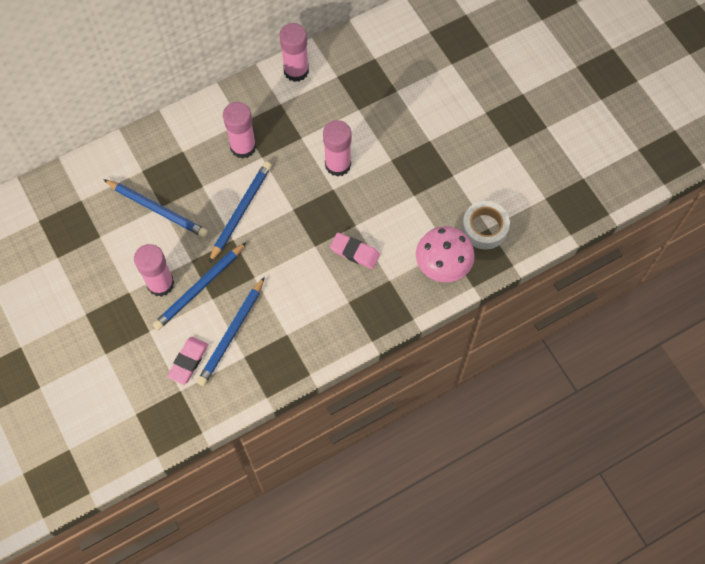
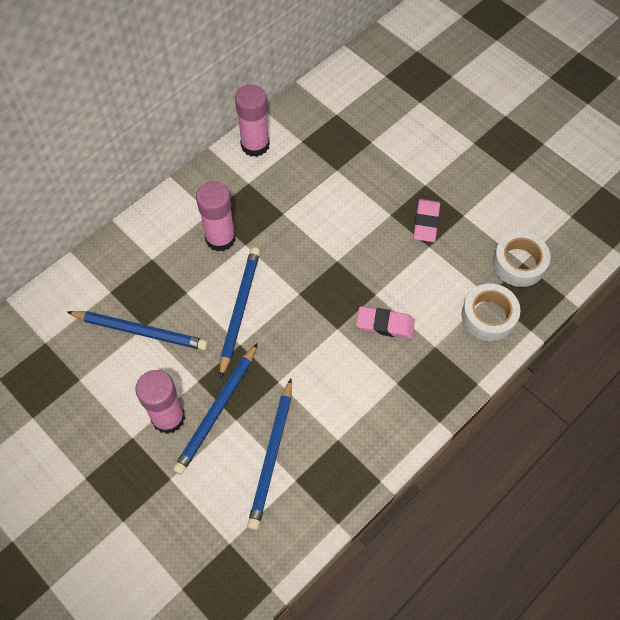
camera: 15 degrees left, 5 degrees down
pink eraser [167,337,208,385] -> pink eraser moved to [413,199,440,242]
pink glue stick [323,120,351,177] -> none
pink mushroom [416,226,474,282] -> white tape [462,283,521,341]

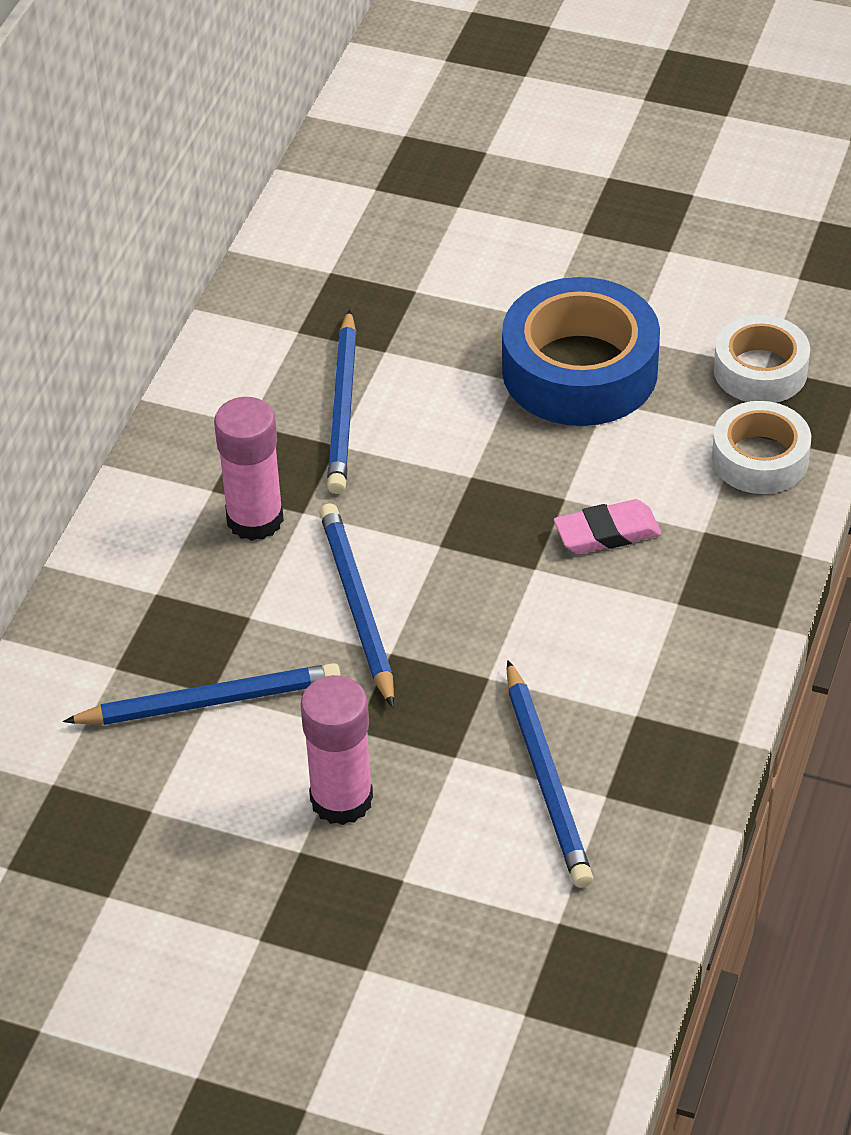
camera: 25 degrees left, 15 degrees down
blue pencil [173,343,258,475] -> blue pencil moved to [327,309,357,494]
pink glue stick [235,84,270,157] -> none
pink eraser [413,199,440,242] -> blue tape [502,277,660,426]

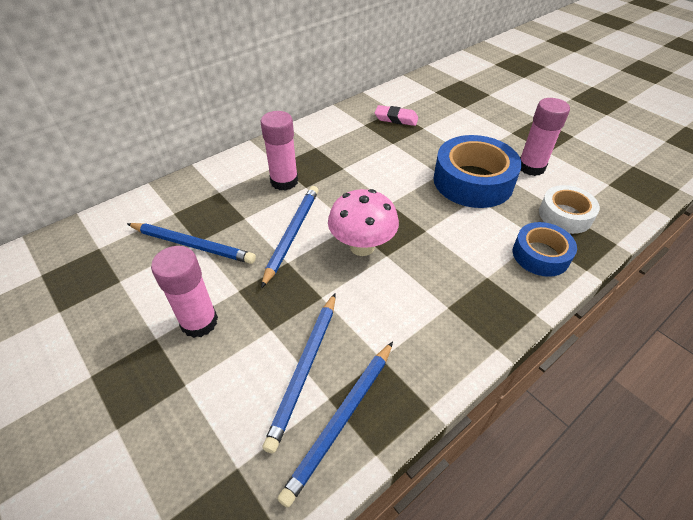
camera: 30 degrees right, 0 degrees up
blue pencil [327,309,357,494] -> blue pencil moved to [277,341,393,508]
pink eraser [554,499,662,554] -> pink eraser moved to [375,105,418,126]
white tape [712,401,811,494] -> blue tape [513,222,577,277]
none -> pink mushroom [328,189,399,256]
none -> pink glue stick [520,98,570,176]

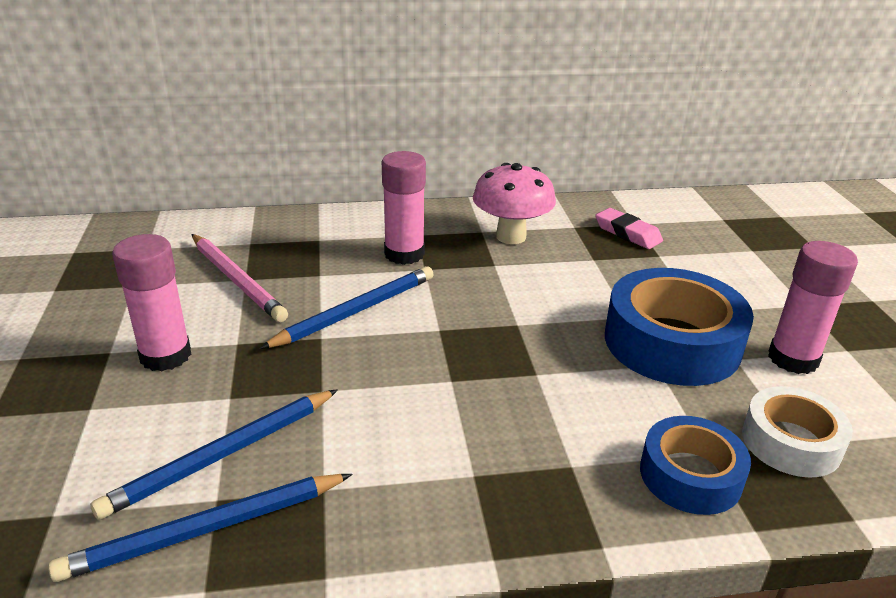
camera: 30 degrees right, 15 degrees down
blue pencil [127,223,256,264] -> pink pencil [192,234,288,322]
pink mushroom [328,189,399,256] -> pink mushroom moved to [473,163,556,244]

